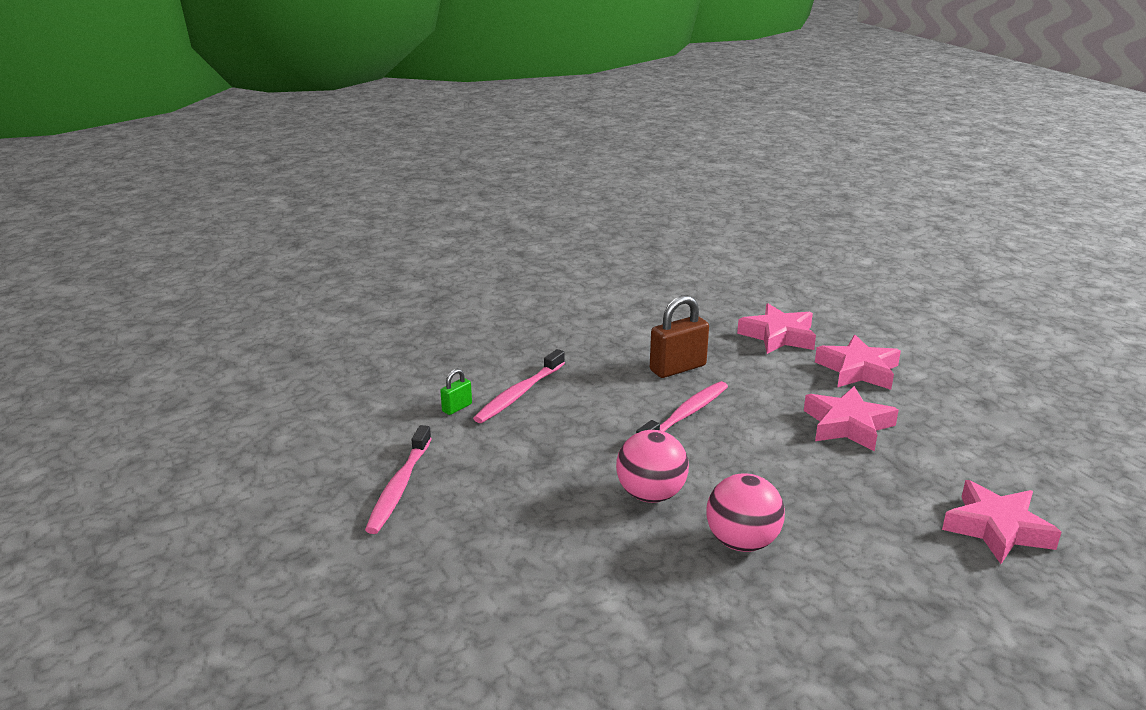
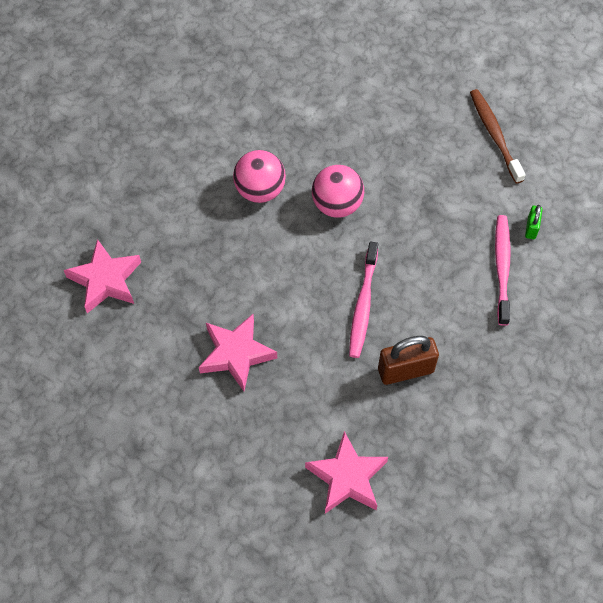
camera: 150 degrees right, 35 degrees up
pink toothbrush [365,425,432,534] -> brown toothbrush [470,89,526,184]
brown padlock [650,295,709,378] -> brown padlock turned 45 degrees clockwise [378,336,439,385]
pink star [815,335,901,390] -> none

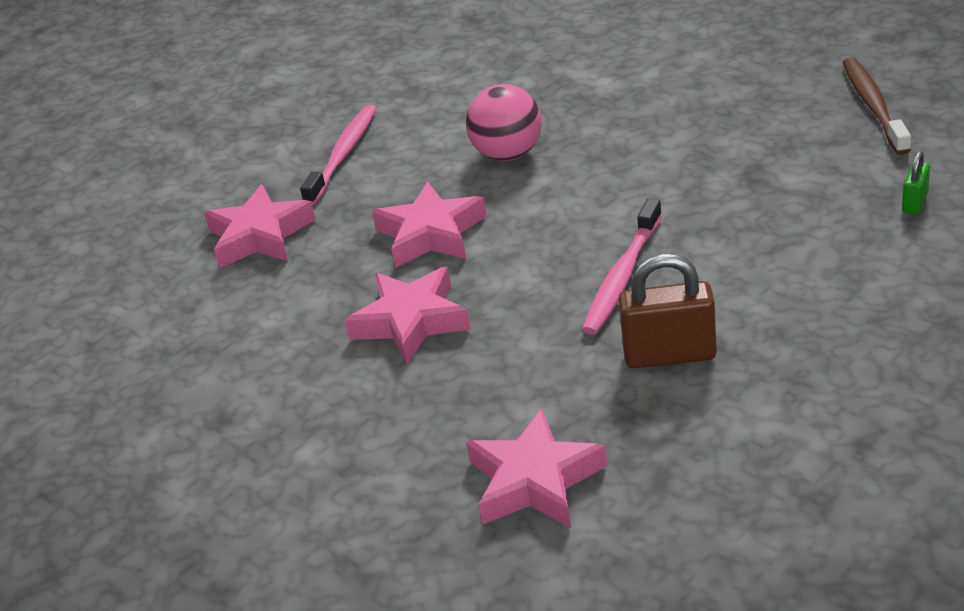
camera: 20 degrees right, 25 degrees down
pink ball [312,165,364,218] -> none
pink toothbrush [495,215,511,326] -> pink toothbrush moved to [300,105,377,205]
none -> pink star [372,181,487,268]

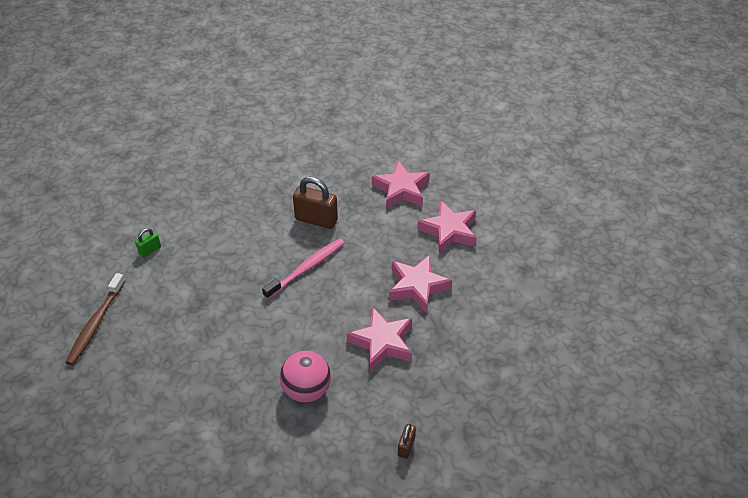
camera: 165 degrees left, 10 degrees up
pink star [204,184,316,268] -> pink star moved to [418,201,477,254]
pink toothbrush [300,105,377,205] -> brown padlock [398,424,416,459]

